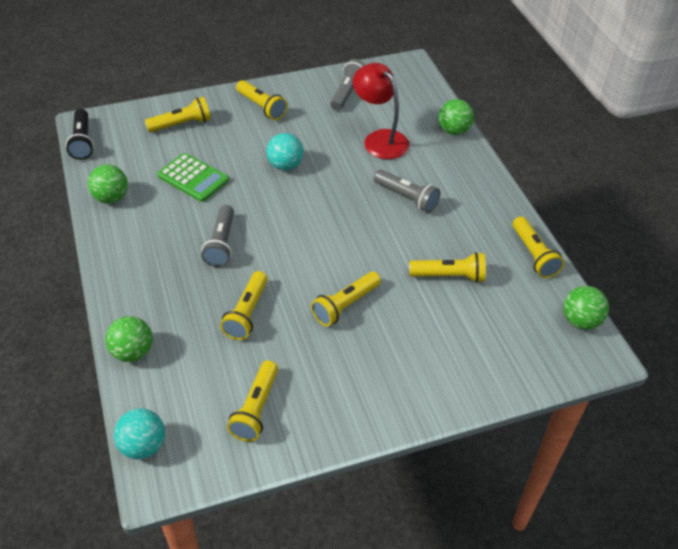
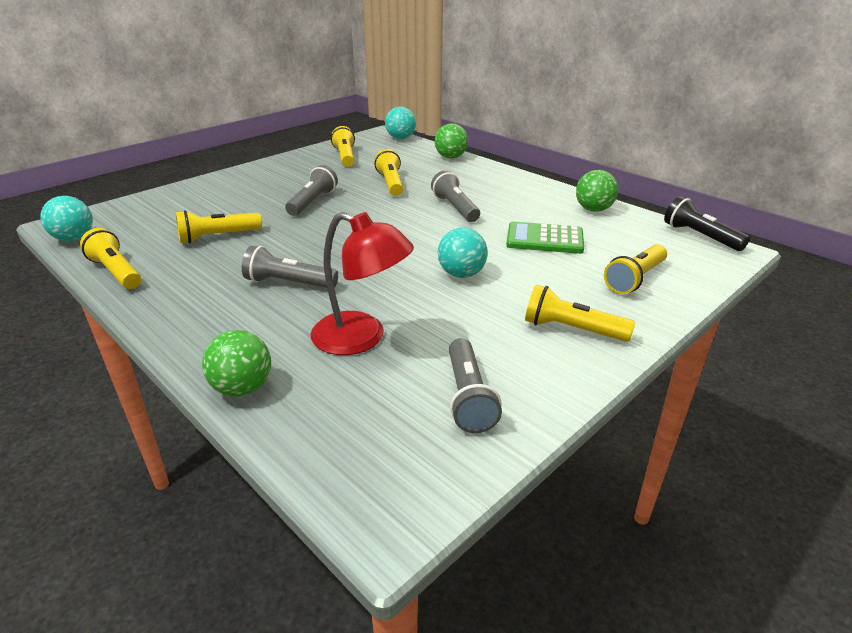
camera: 155 degrees right, 15 degrees down
yellow flashlight [311,272,381,326] -> grey flashlight [285,165,338,216]
green ball [563,286,609,330] -> turquoise ball [41,196,93,241]

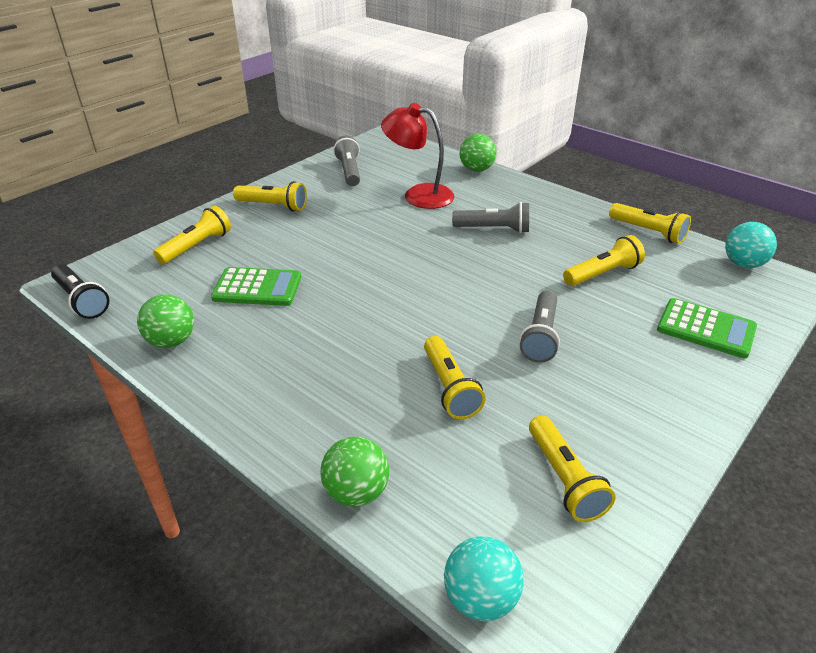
camera: 175 degrees right, 5 degrees up
grey flashlight [431,170,480,222] -> none
turquoise ball [438,228,488,278] -> none
none -> green calculator [657,298,757,358]

